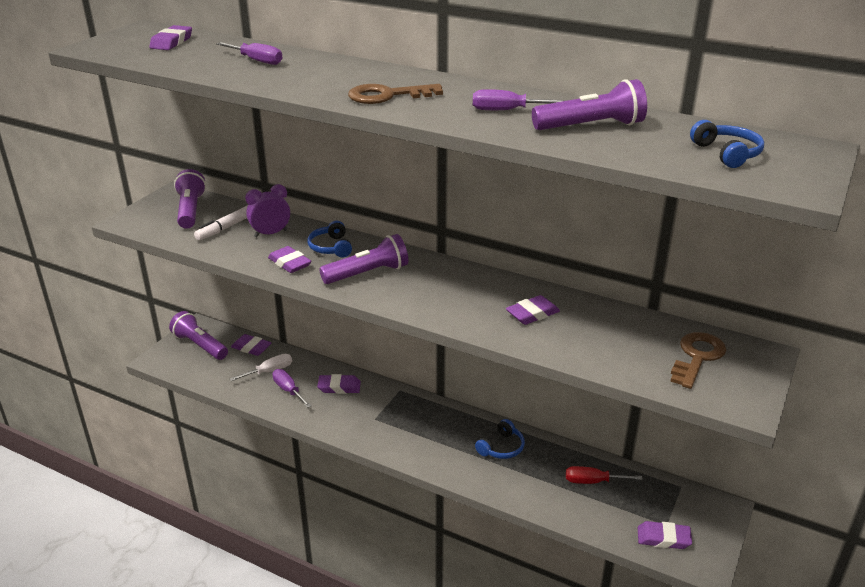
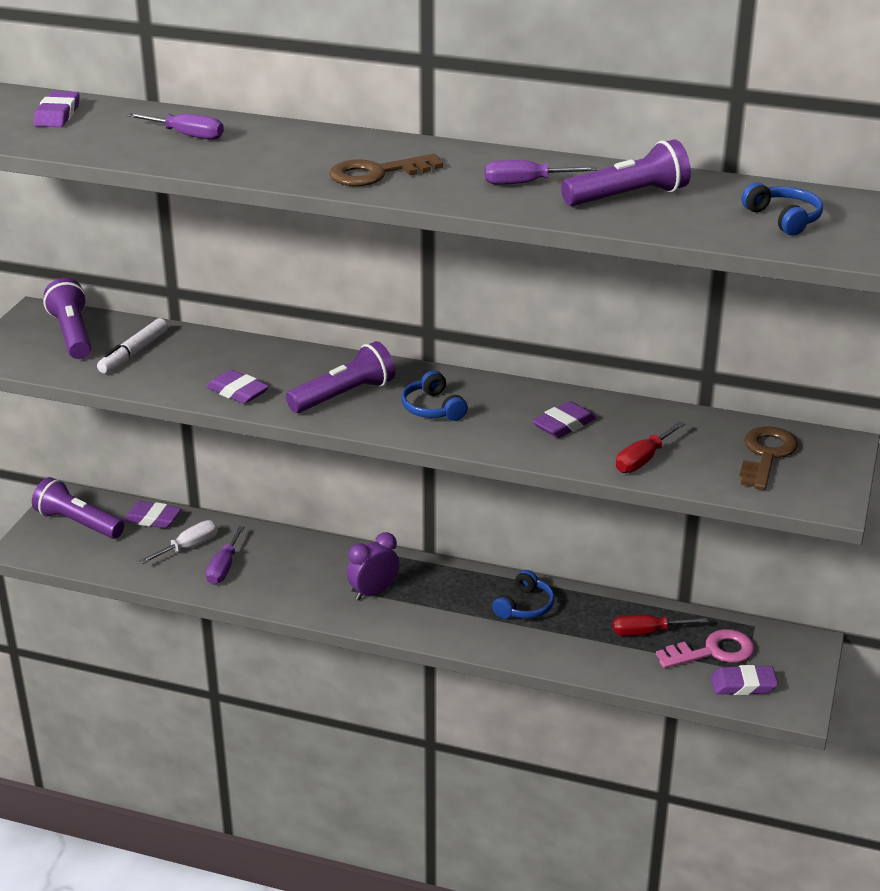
camera: 10 degrees left, 0 degrees up
purple clock [245,184,290,237] -> purple clock moved to [347,532,400,600]
purple screwdriver [273,369,312,408] -> purple screwdriver turned 120 degrees counterclockwise [206,526,244,584]
blue headphones [307,221,352,257] -> blue headphones moved to [401,370,468,421]
purple eraser [317,374,361,394] -> none
none -> red screwdriver [616,421,685,473]
none -> pink key [656,629,755,668]

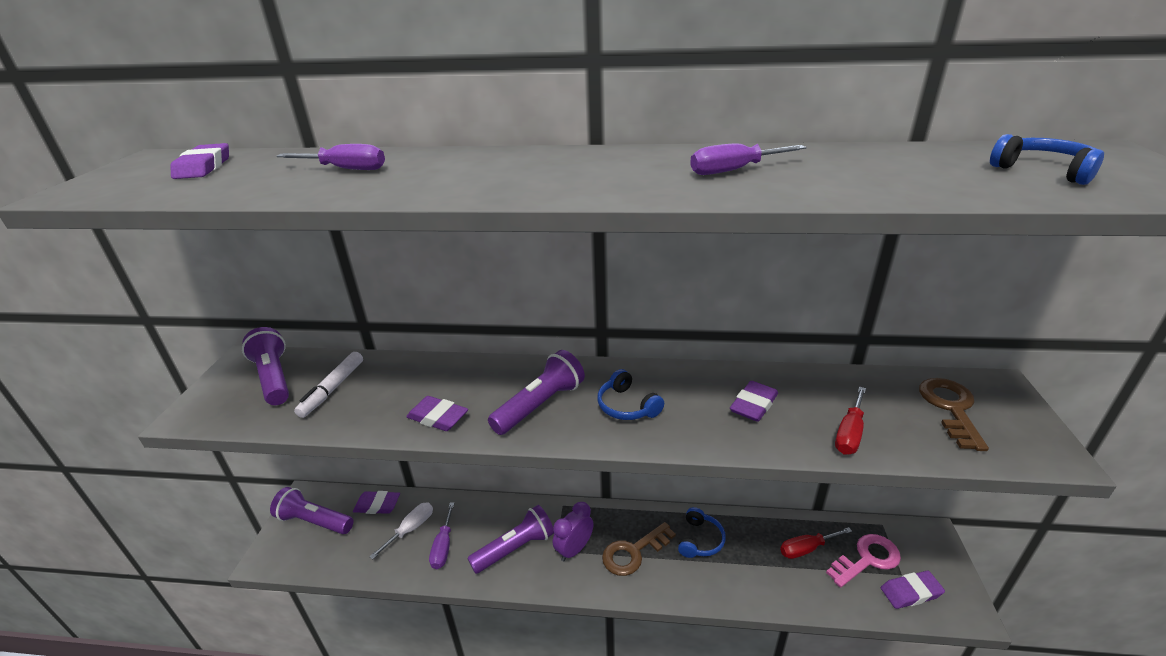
camera: 10 degrees left, 0 degrees up
brown key [329,154,443,186] -> brown key moved to [602,522,676,576]
purple flashlight [561,139,691,206] -> purple flashlight moved to [467,505,554,574]

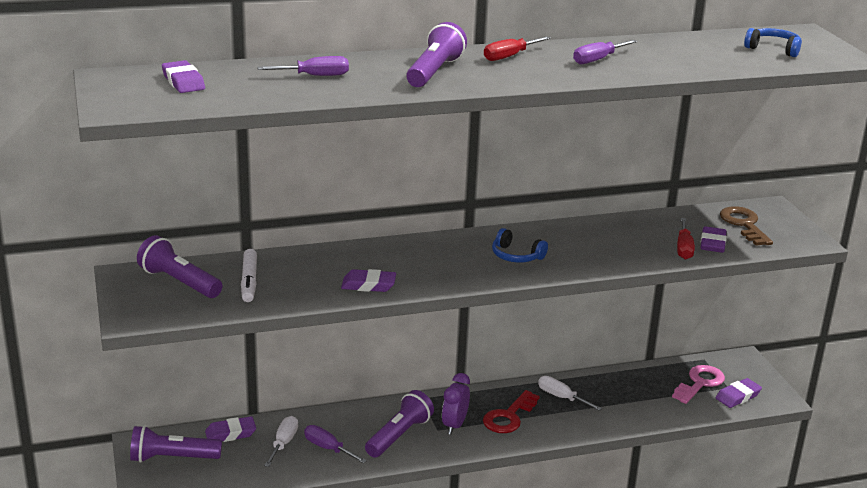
camera: 25 degrees left, 5 degrees down
purple screwdriver [429,502,454,569] -> purple screwdriver turned 150 degrees clockwise [304,425,367,464]
purple flashlight [488,350,585,435] -> purple flashlight moved to [406,22,467,87]
brown key [602,522,676,576] -> red key [483,390,540,433]
blue headphones [678,507,726,558] -> white screwdriver [538,376,602,411]
purple eraser [730,381,778,422] -> purple eraser moved to [700,226,727,253]
red screwdriver [780,527,852,559] -> red screwdriver moved to [484,36,551,61]

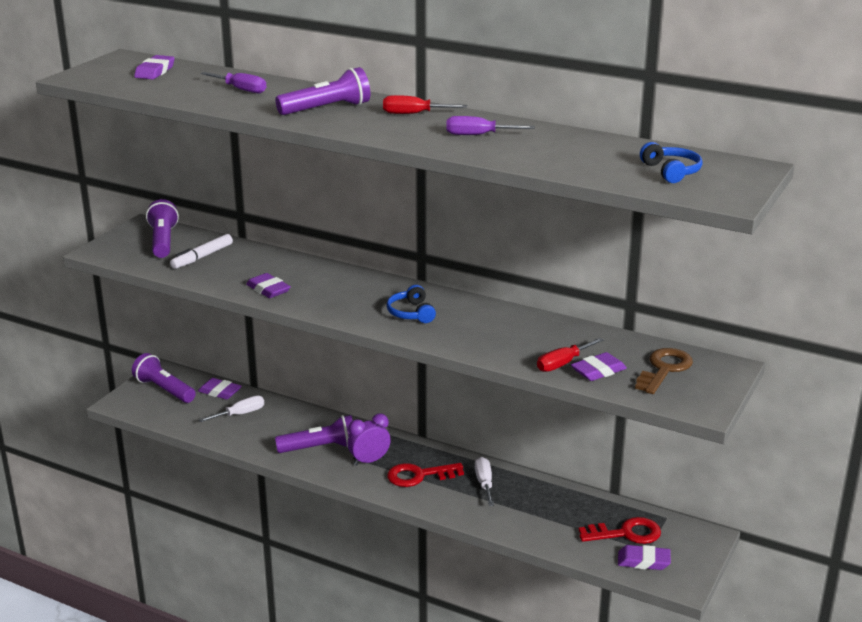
camera: 45 degrees right, 0 degrees up
purple screwdriver [304,425,367,464] -> none
pink key [672,365,725,404] -> red key [578,517,661,544]

